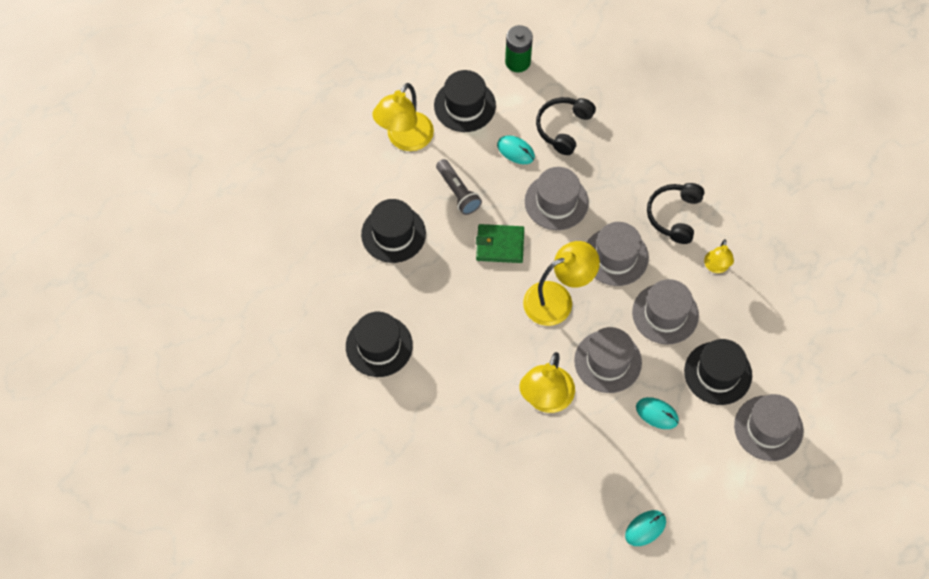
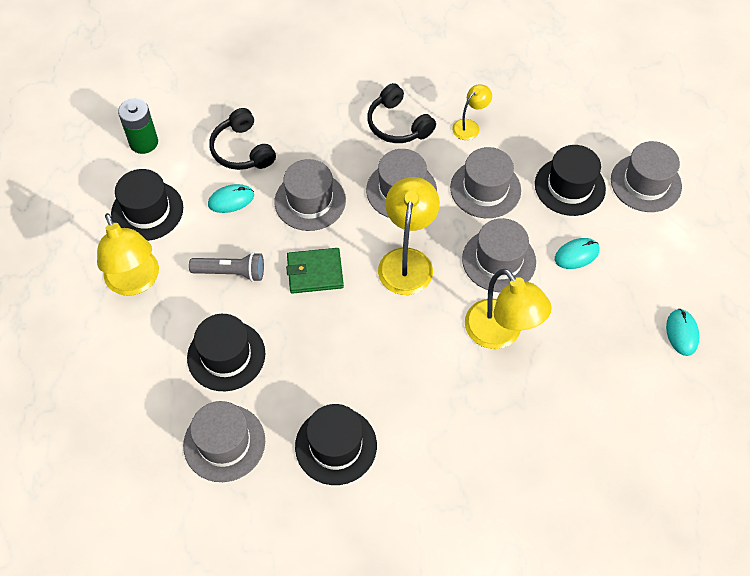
camera: 55 degrees left, 5 degrees down
green wallet [476,224,524,263] -> green wallet turned 45 degrees clockwise [286,248,344,294]
yellow lamp [704,239,734,273] -> yellow lamp turned 90 degrees counterclockwise [452,84,492,140]
none -> grey hat [183,401,265,482]

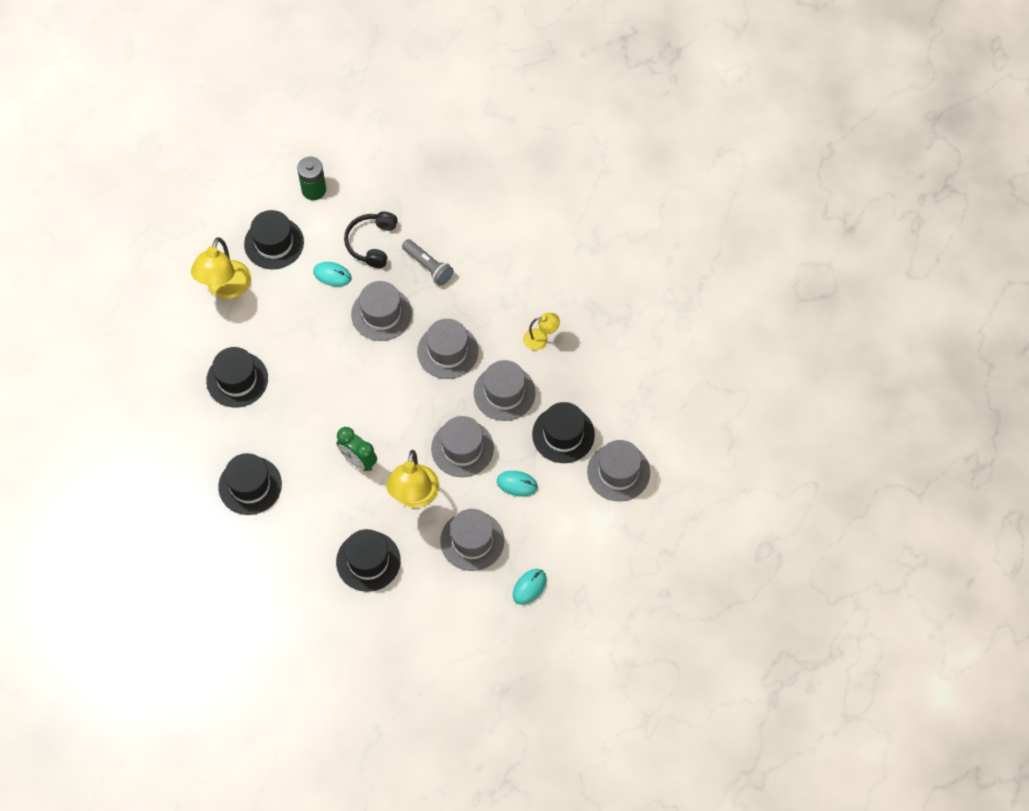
camera: 40 degrees right, 5 degrees up
grey hat [183,401,265,482] -> grey hat moved to [440,509,504,571]
grey flashlight [189,252,264,282] -> grey flashlight moved to [402,239,453,286]
green wallet [286,248,344,294] -> none
black headphones [367,83,436,143] -> none
yellow lamp [378,177,440,295] -> none
none -> green clock [336,427,377,471]
none -> black hat [336,529,401,592]

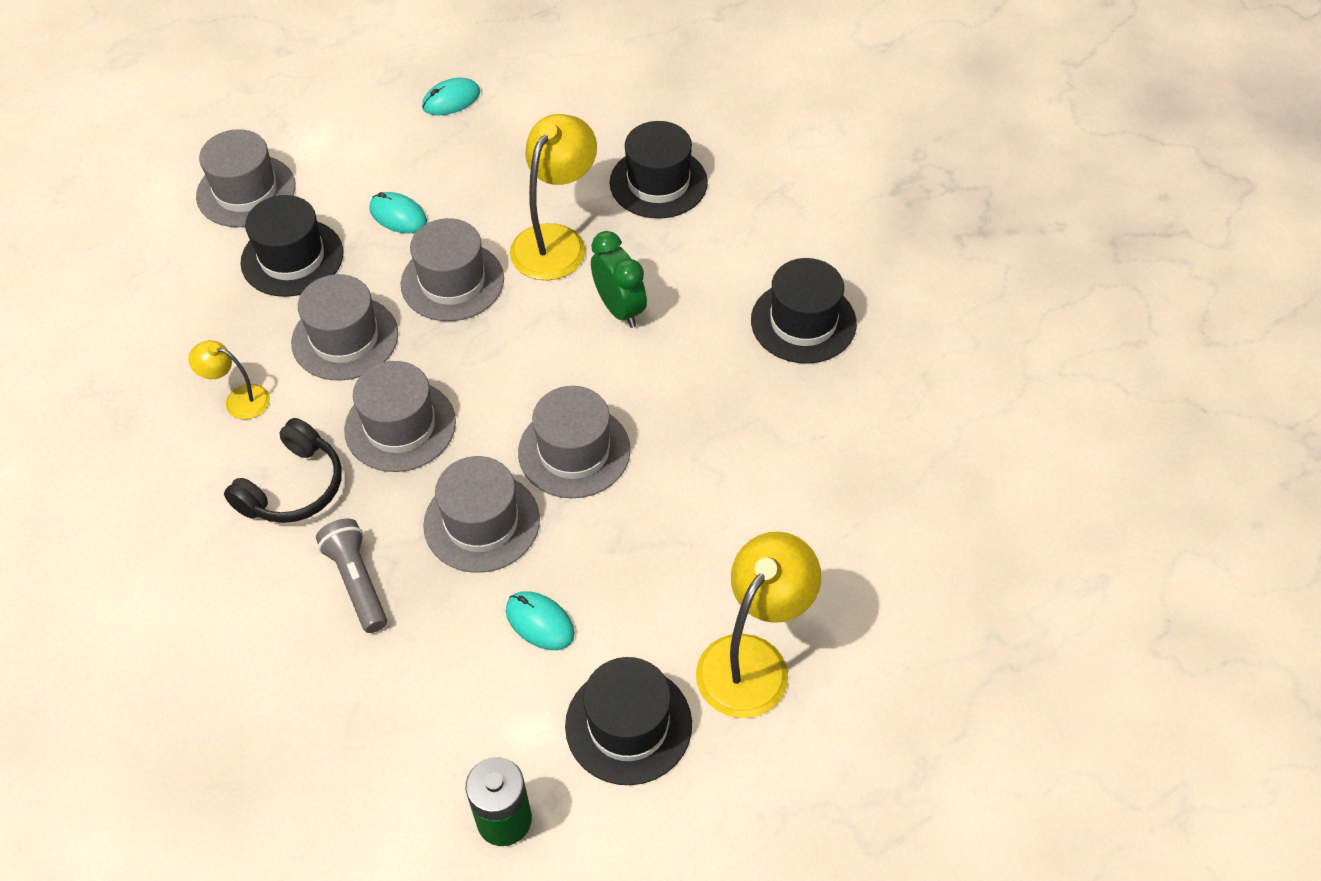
camera: 160 degrees left, 10 degrees down
black hat [206,347,268,408] -> none
black headphones [344,212,398,268] -> black headphones moved to [224,418,342,523]
grey hat [440,509,504,571] -> grey hat moved to [518,386,631,498]

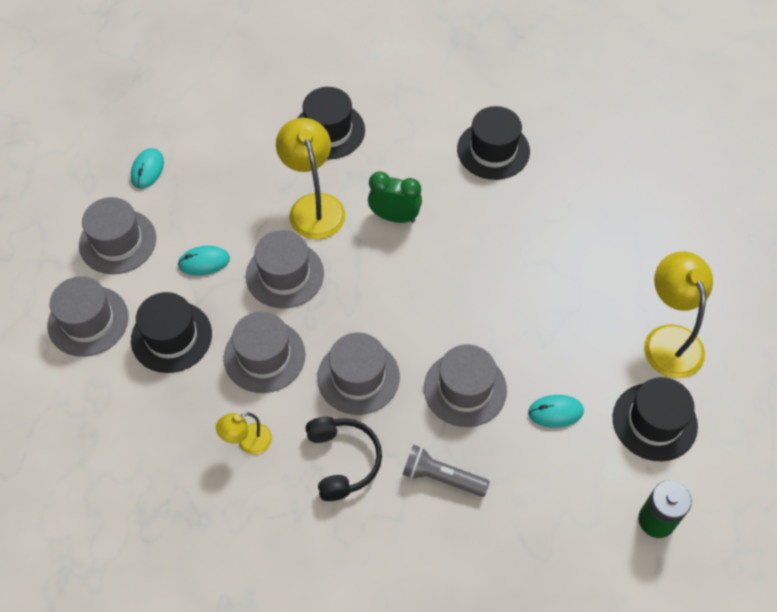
camera: 45 degrees left, 5 degrees up
grey hat [518,386,631,498] -> grey hat moved to [79,197,156,274]

